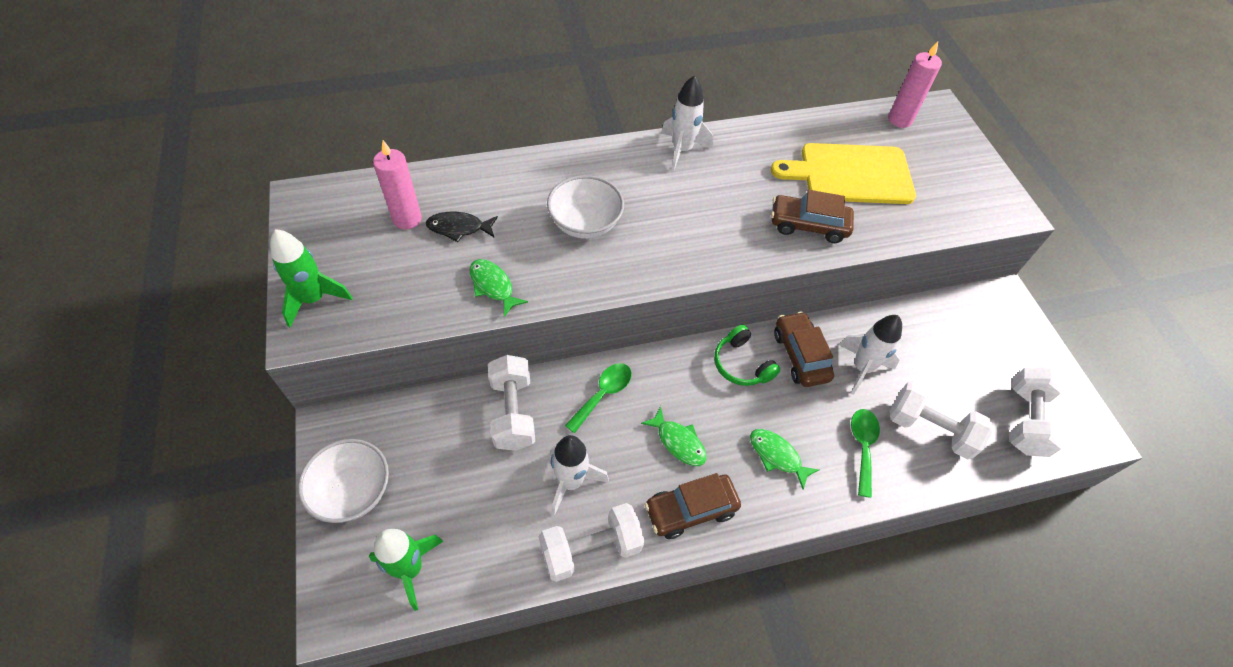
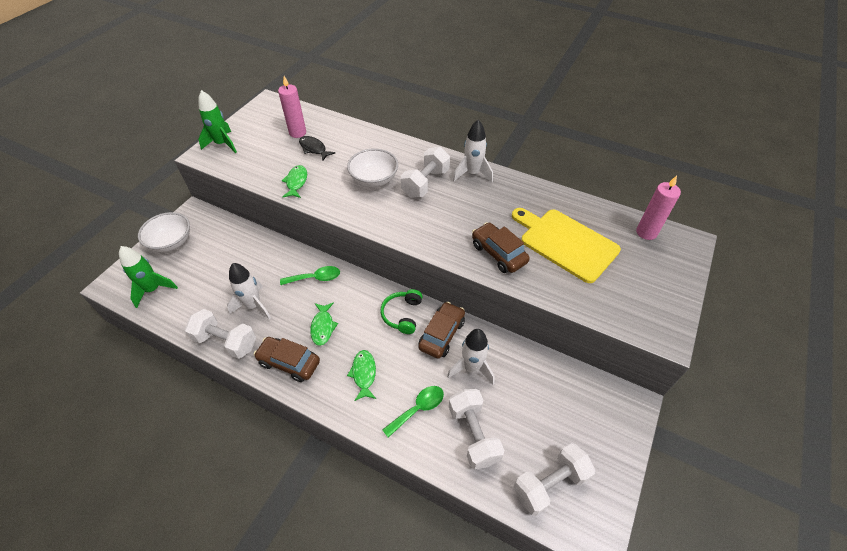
camera: 45 degrees right, 5 degrees down
white dumbbell [488,355,535,451] -> white dumbbell moved to [401,147,450,198]

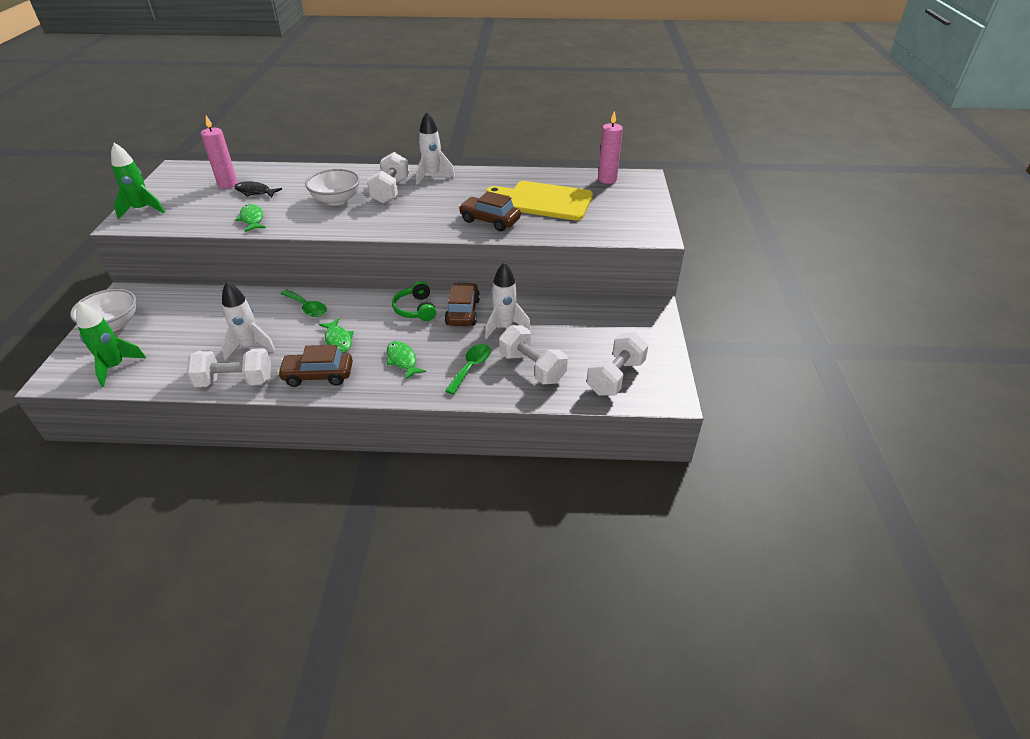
camera: 25 degrees left, 10 degrees down
green spoon [280,266,340,285] -> green spoon turned 75 degrees clockwise [280,290,327,317]

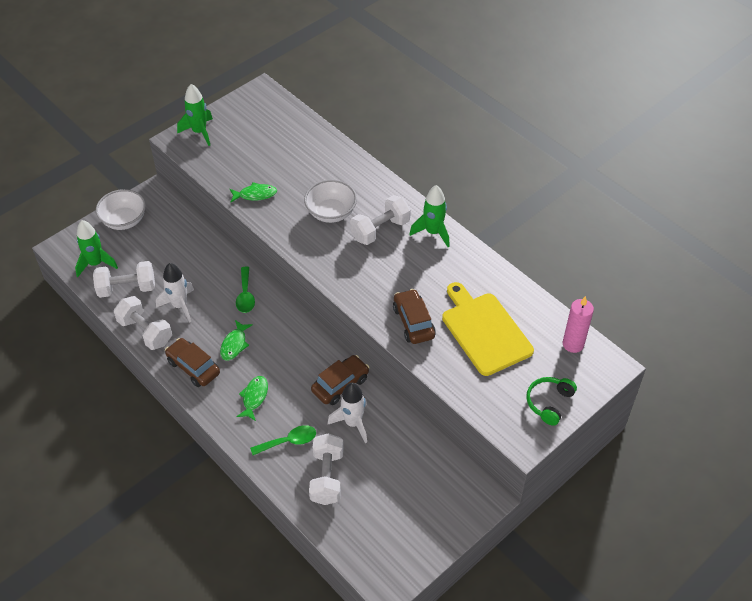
camera: 45 degrees right, 10 degrees up
pink candle [201,116,238,189] -> none
black fish [235,182,282,198] -> none
green fish [235,204,266,232] -> green fish turned 60 degrees clockwise [230,182,277,203]
green headphones [392,281,436,321] -> green headphones moved to [526,377,577,426]
white rocket [416,112,455,185] -> green rocket [409,185,450,247]
white dumbbell [587,332,648,395] -> white dumbbell moved to [93,261,155,298]

